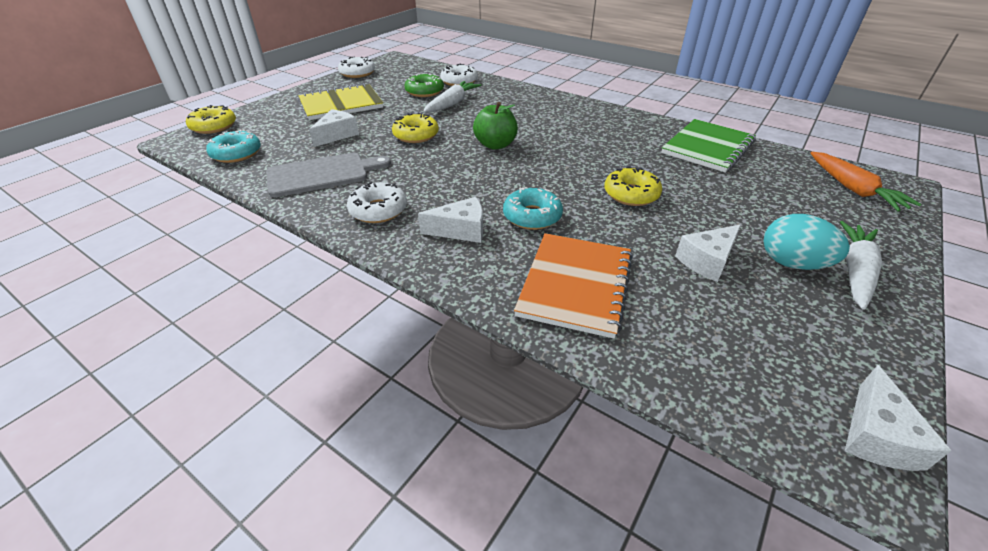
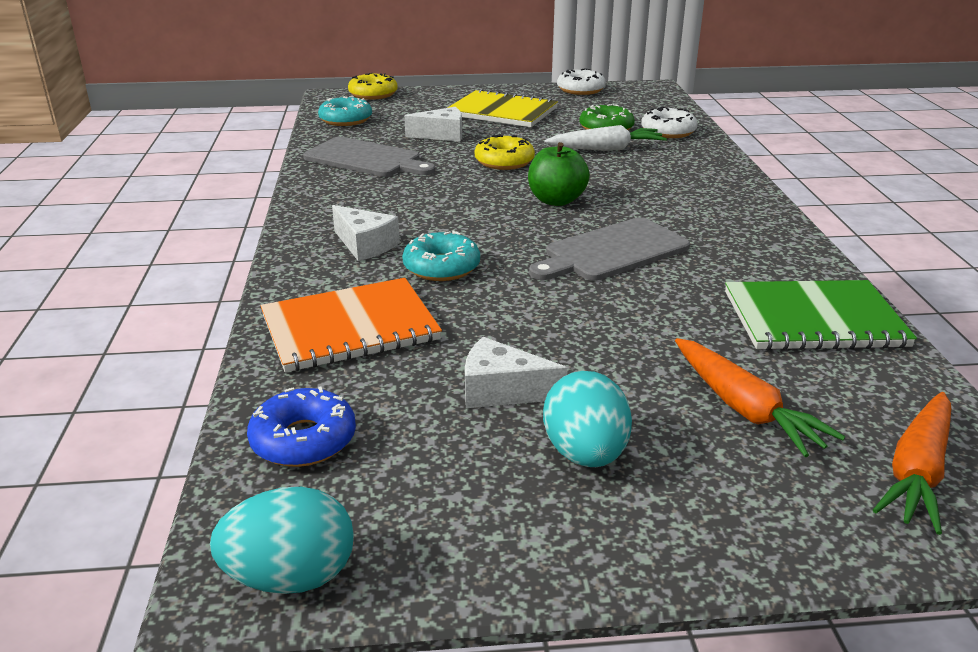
camera: 50 degrees right, 10 degrees down
white donut [347,182,407,223] -> none
yellow donut [604,167,662,206] -> none
white carrot [840,221,882,310] -> none
white cheese [845,365,952,471] -> turquoise egg [210,487,354,594]
none -> blue donut [247,386,356,467]
none -> grey cutting board [529,217,690,281]
none -> orange carrot [675,338,845,457]

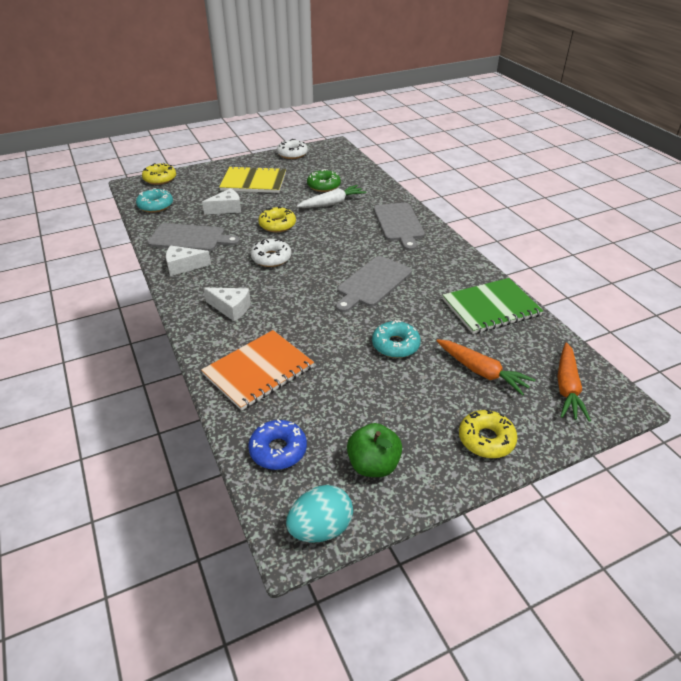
camera: 20 degrees left, 10 degrees up
turquoise donut [402,231,480,281] -> turquoise donut moved to [372,320,421,358]
white cheese [465,337,567,408] -> white cheese moved to [166,245,211,276]
green apple [528,142,590,206] -> green apple moved to [347,423,402,477]
turquoise egg [543,371,632,467] -> none
white donut [641,107,698,138] -> white donut moved to [251,239,291,267]
none -> grey cutting board [373,203,425,251]
none -> yellow donut [459,410,518,458]

